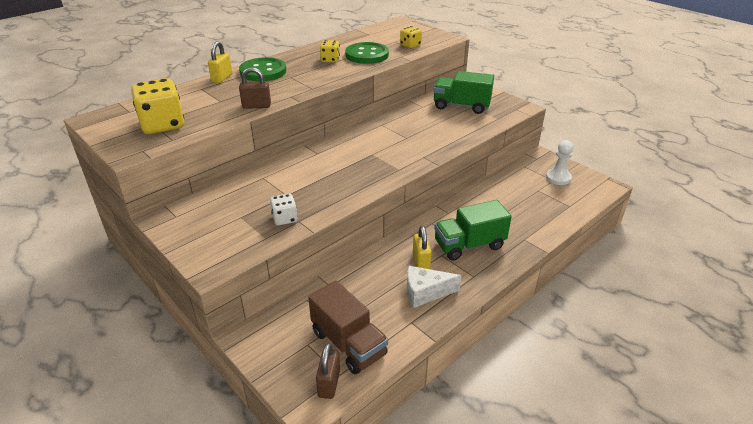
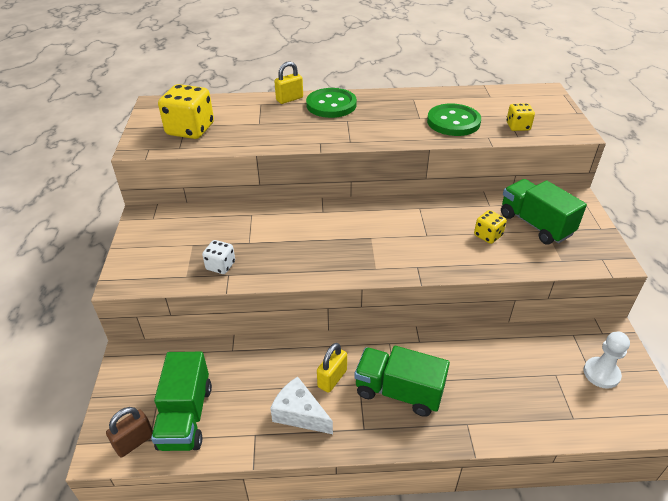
camera: 40 degrees right, 5 degrees up
brown padlock [239,67,271,109] -> none
brown truck [308,281,388,374] -> green truck [151,352,212,451]
yellow dice [320,40,340,63] -> yellow dice moved to [474,210,507,244]

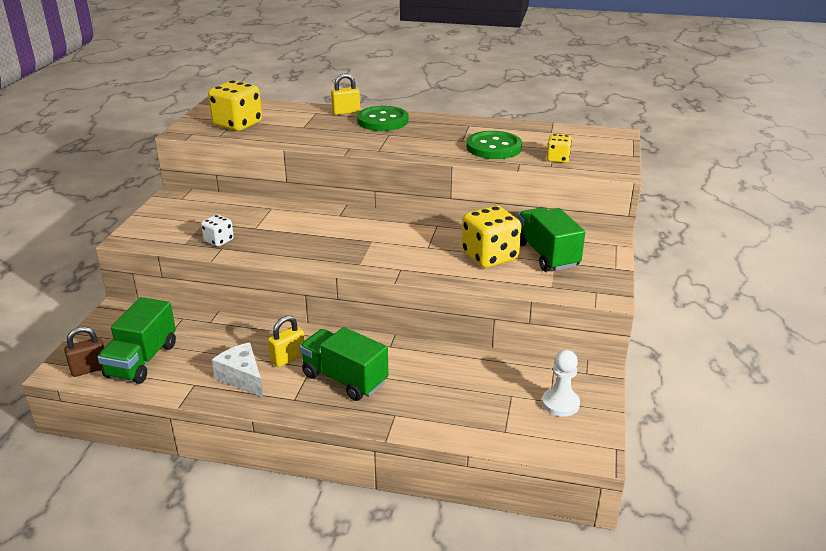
camera: 15 degrees right, 10 degrees down
yellow dice [474,210,507,244] -> yellow dice [462,205,521,268], size x1.88

